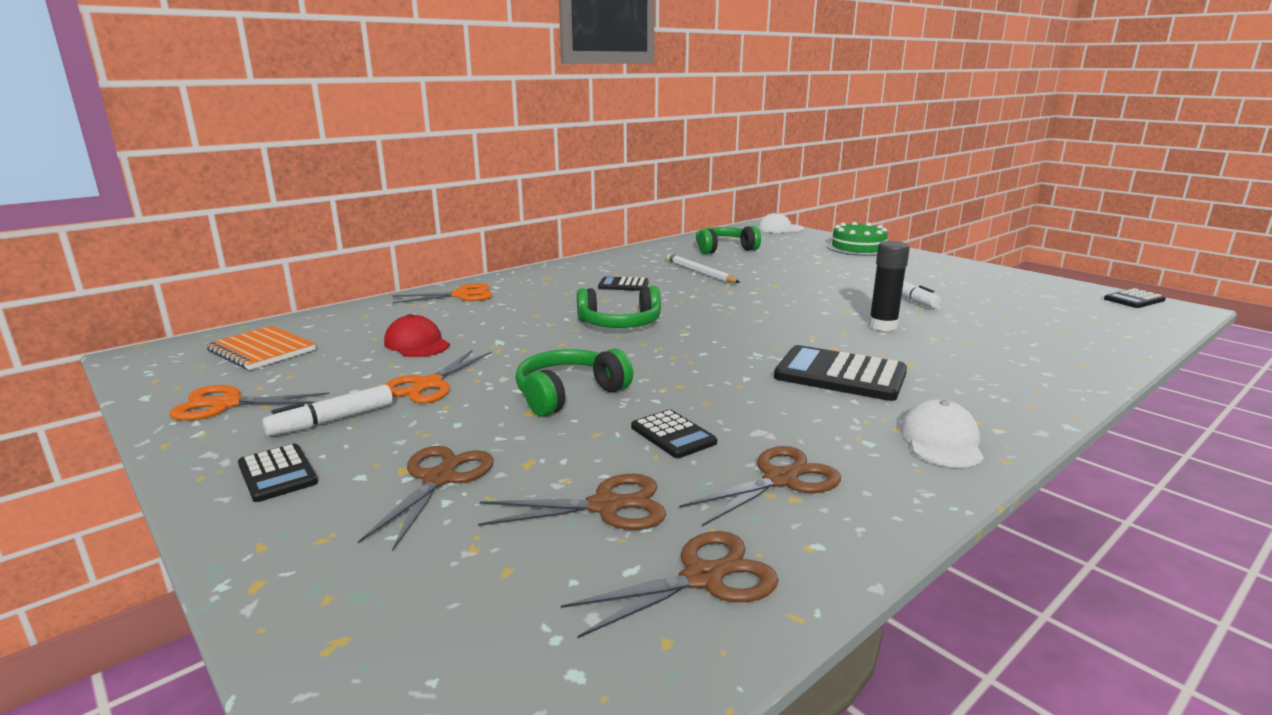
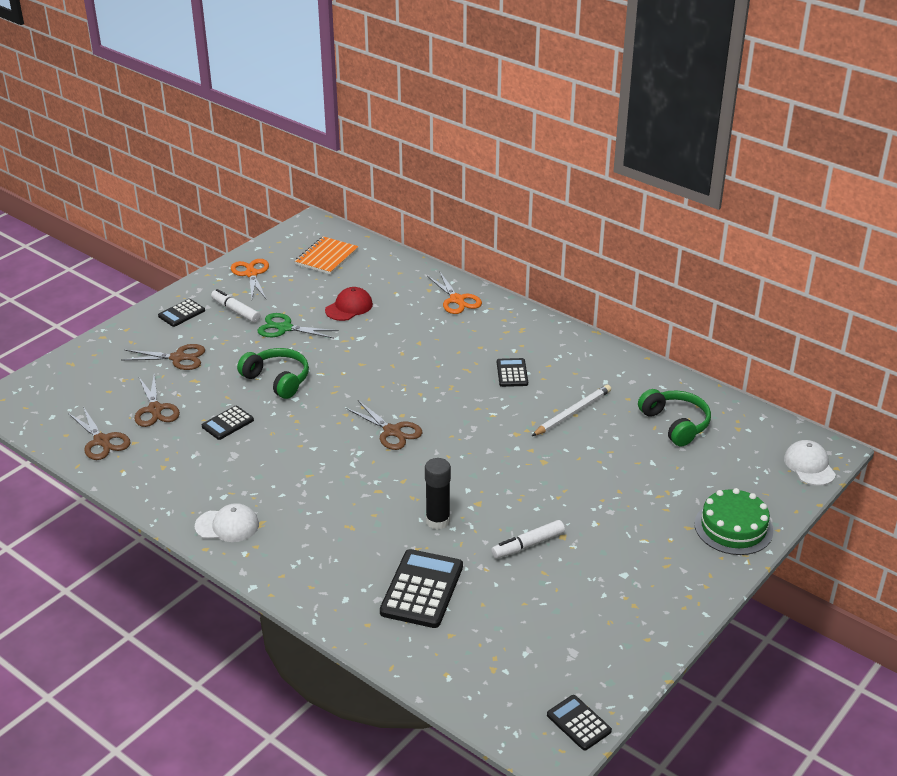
camera: 80 degrees right, 15 degrees up
orange scissors [384,350,491,403] -> green scissors [258,313,339,338]
green headphones [577,286,661,328] -> none
brown scissors [679,446,841,526] -> brown scissors moved to [346,400,422,450]
black calculator [774,345,907,401] -> black calculator moved to [380,549,463,628]

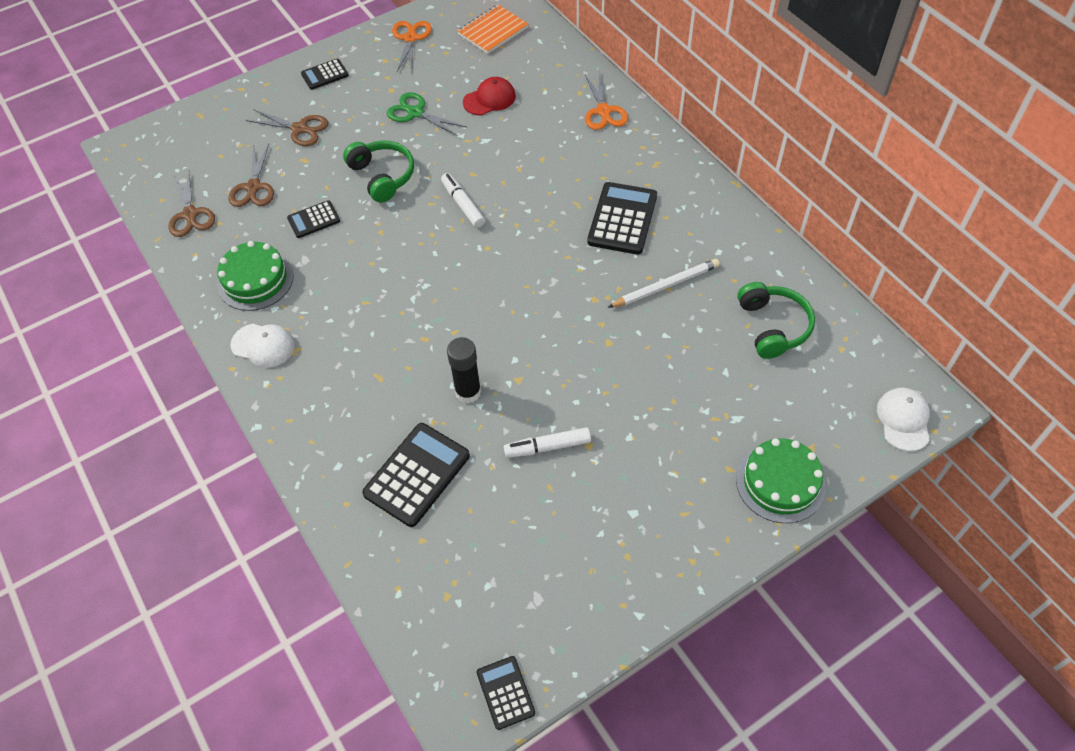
camera: 20 degrees right, 20 degrees up
white marker [211,289,260,323] -> white marker moved to [441,173,485,228]
brown scissors [346,400,422,450] -> none
black calculator [497,358,528,387] -> black calculator [587,182,657,255], size x1.77
none -> green cake [217,241,294,311]

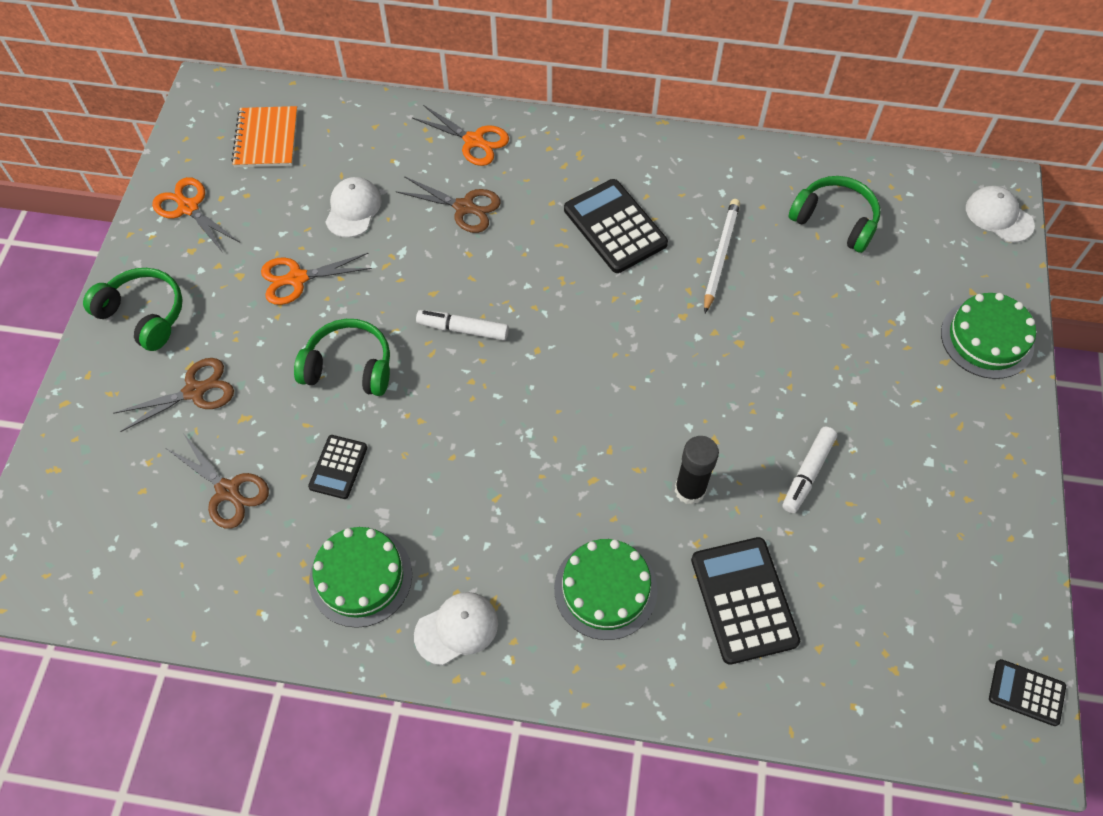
camera: 50 degrees left, 5 degrees up
brown scissors [168,171,215,237] -> brown scissors moved to [396,176,501,233]
black calculator [301,59,348,90] -> green headphones [83,268,183,351]
green scissors [387,92,466,136] -> orange scissors [261,253,372,305]
red cap [463,77,516,115] -> white cap [325,177,382,238]
none -> green cake [554,539,657,640]

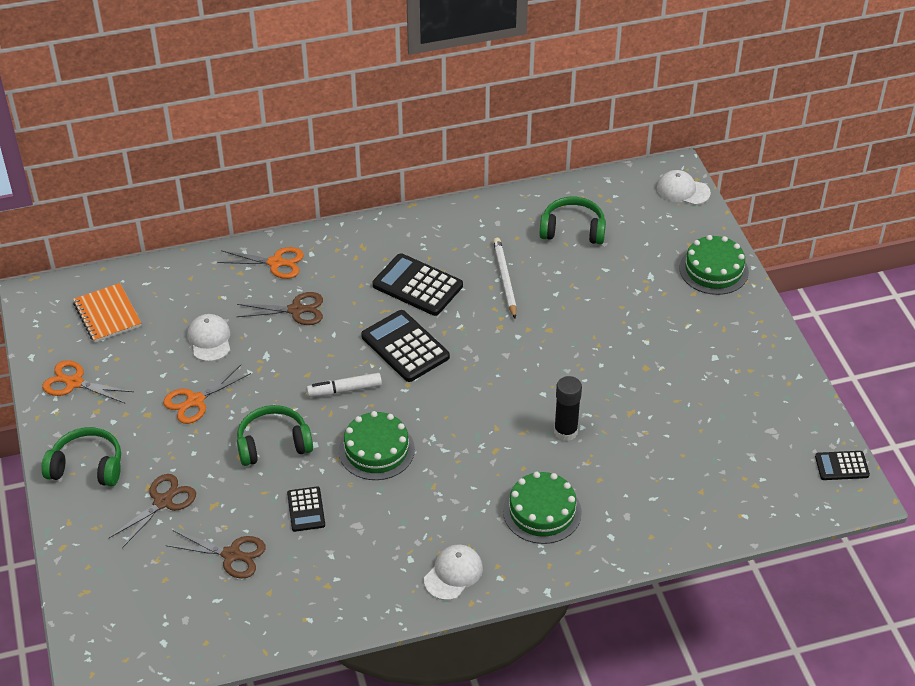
camera: 25 degrees left, 15 degrees down
green cake [309,527,412,628] -> green cake moved to [339,411,415,480]
black calculator [691,537,800,665] -> black calculator moved to [361,310,450,382]
white marker [783,426,837,513] -> none

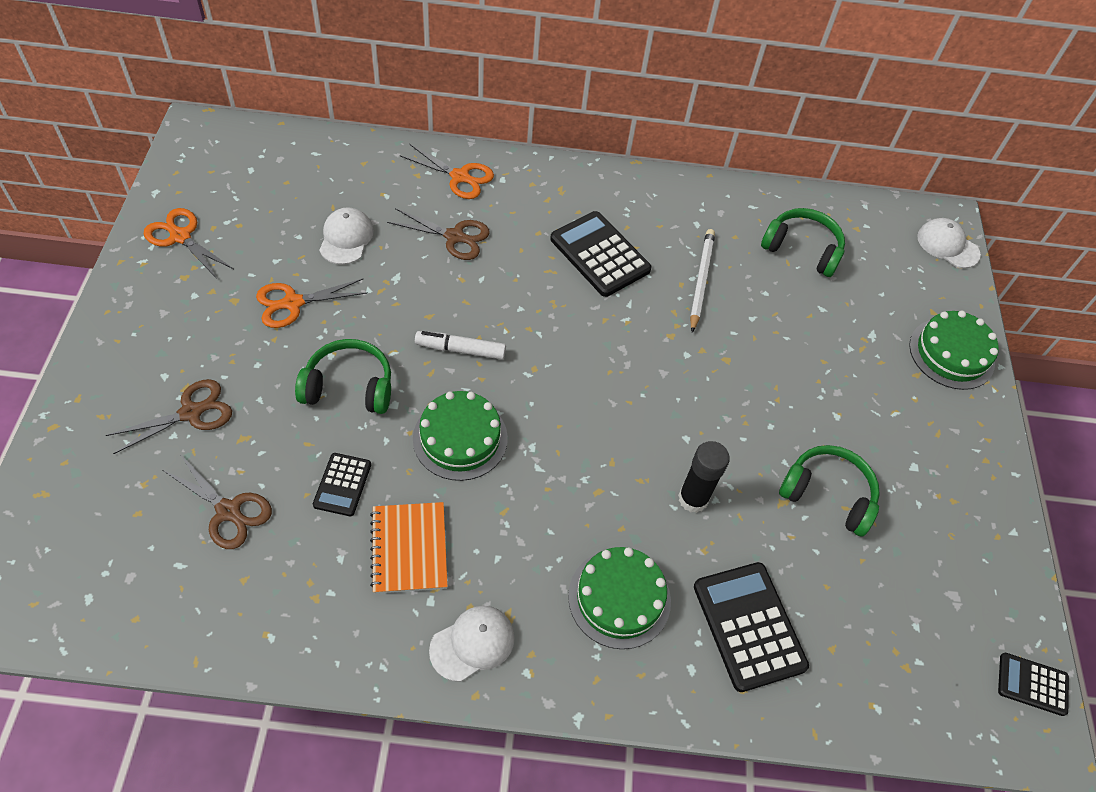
camera: 15 degrees right, 10 degrees up
green headphones [42,427,121,486] -> green headphones moved to [779,445,880,537]
orange notebook [73,283,141,343] -> orange notebook moved to [370,502,448,594]
black calculator [361,310,450,382] -> black calculator moved to [694,562,809,692]

